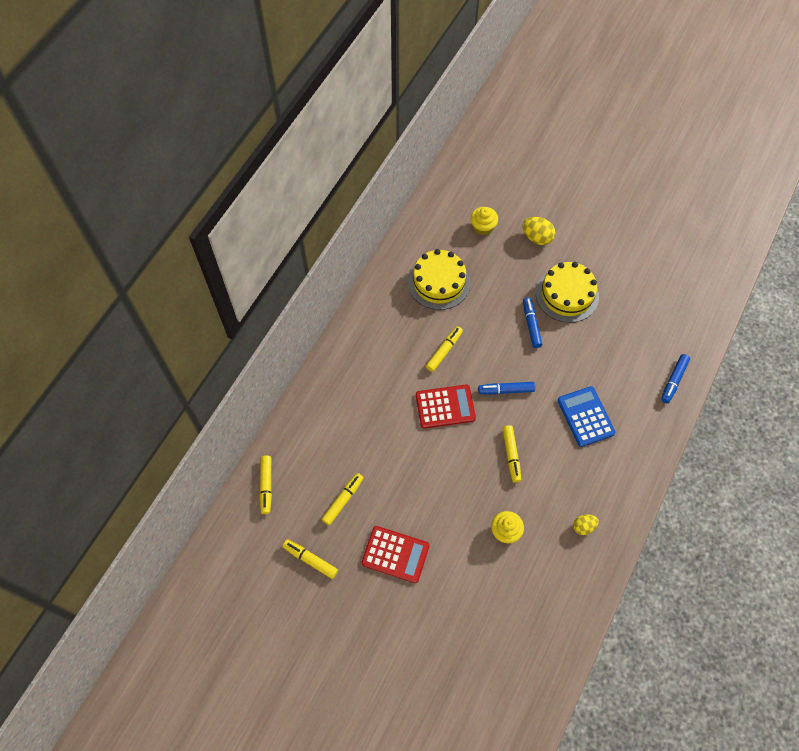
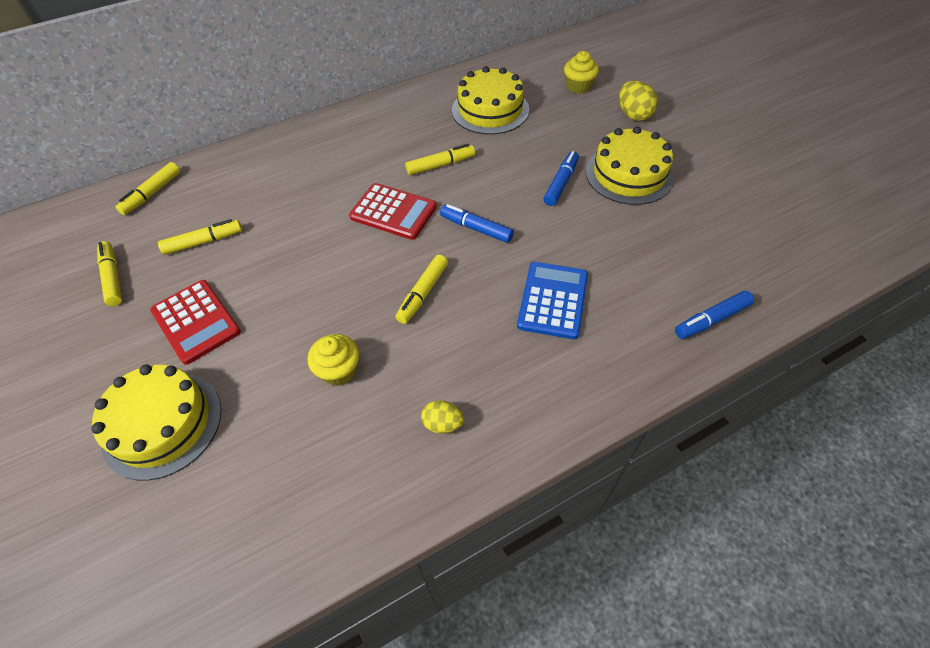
camera: 35 degrees right, 10 degrees down
none -> yellow cake [91,365,222,480]

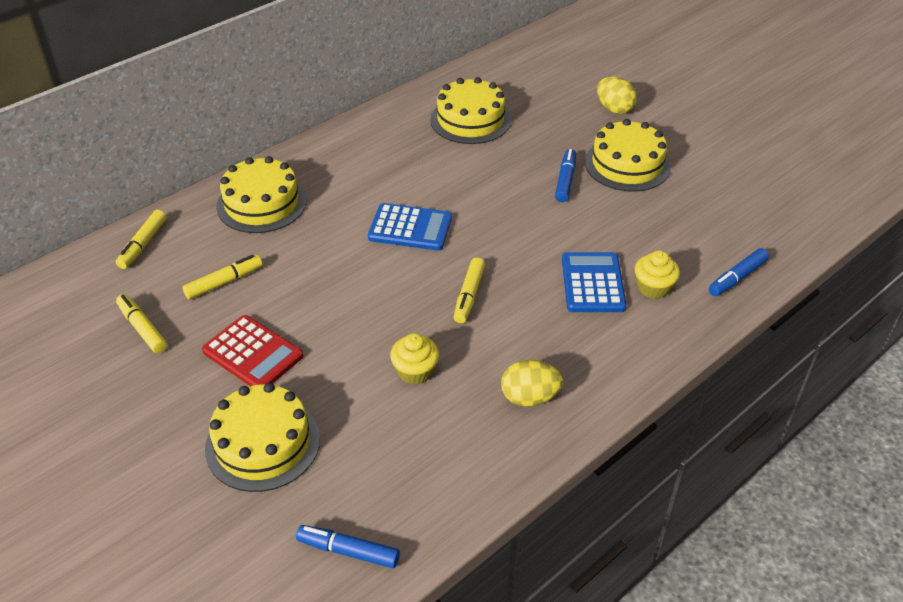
camera: 15 degrees left, 10 degrees down
red calculator [349,183,437,240] -> blue calculator [368,203,452,251]
yellow marker [405,144,475,175] -> none
yellow egg [421,400,464,434] -> yellow egg [501,360,563,406], size x1.54
blue marker [440,204,514,243] -> blue marker moved to [296,525,400,568]
yellow cupcake [564,51,599,93] -> yellow cupcake moved to [635,251,680,299]
none -> yellow cake [216,156,307,233]

